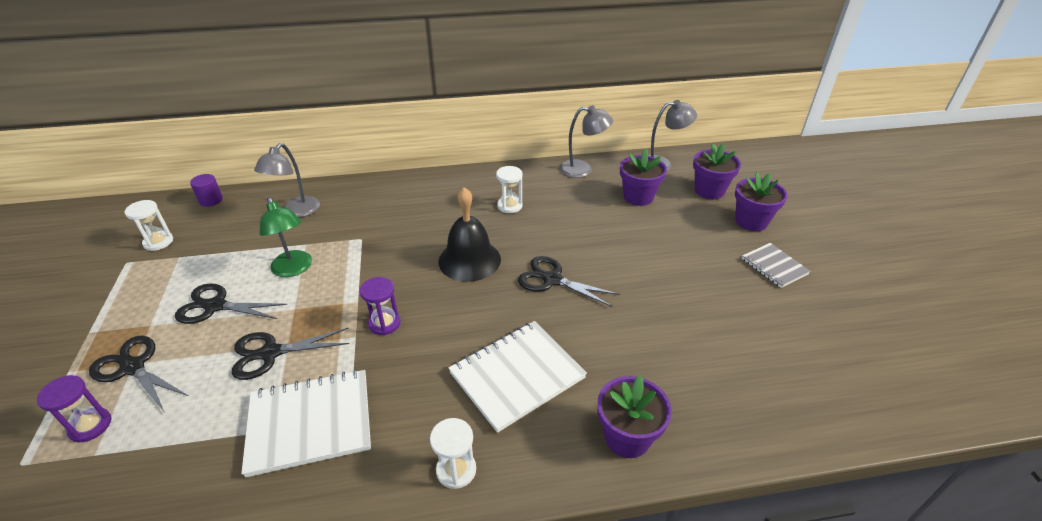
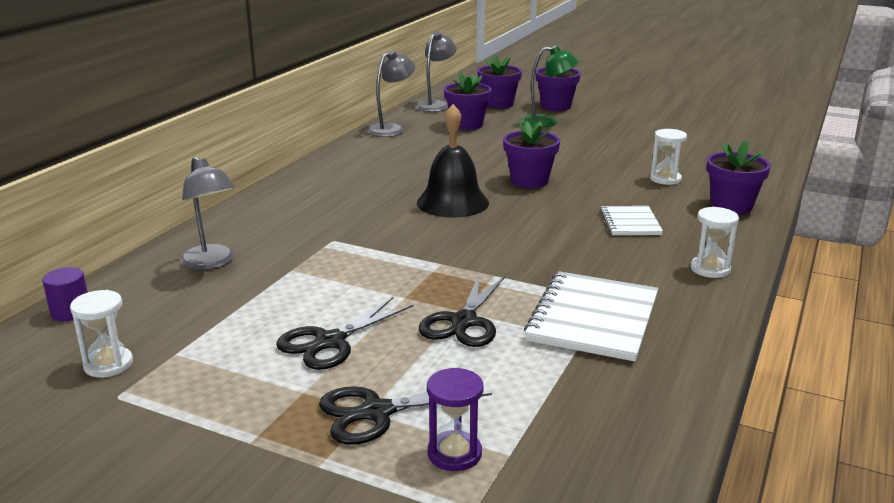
camera: 55 degrees left, 15 degrees down
green lamp [260,197,312,277] -> green lamp moved to [521,45,579,127]
purple hourglass [360,277,401,335] -> none
white notebook [448,321,587,433] -> white notebook [600,206,663,235], size x0.57
white hourglass [496,166,523,213] -> white hourglass moved to [650,129,687,185]
black scissors [518,256,620,307] -> purple flower pot [503,121,560,188]
grey notebook [742,243,811,288] -> none

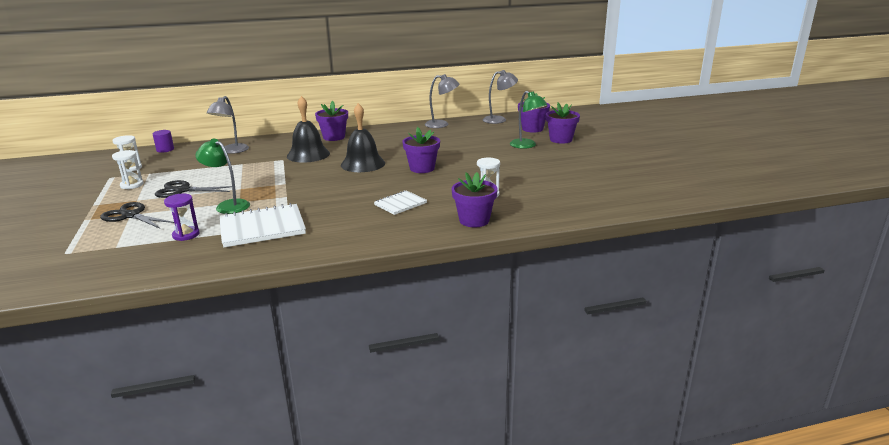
camera: 50 degrees right, 0 degrees up
black scissors [419,275,505,347] -> green lamp [195,138,250,214]
purple hourglass [427,368,483,471] -> purple hourglass moved to [164,194,200,241]
purple flower pot [444,72,492,130] -> purple flower pot moved to [315,101,348,141]
white hourglass [691,207,739,278] -> white hourglass moved to [112,150,144,189]
none -> black bell [287,96,330,163]

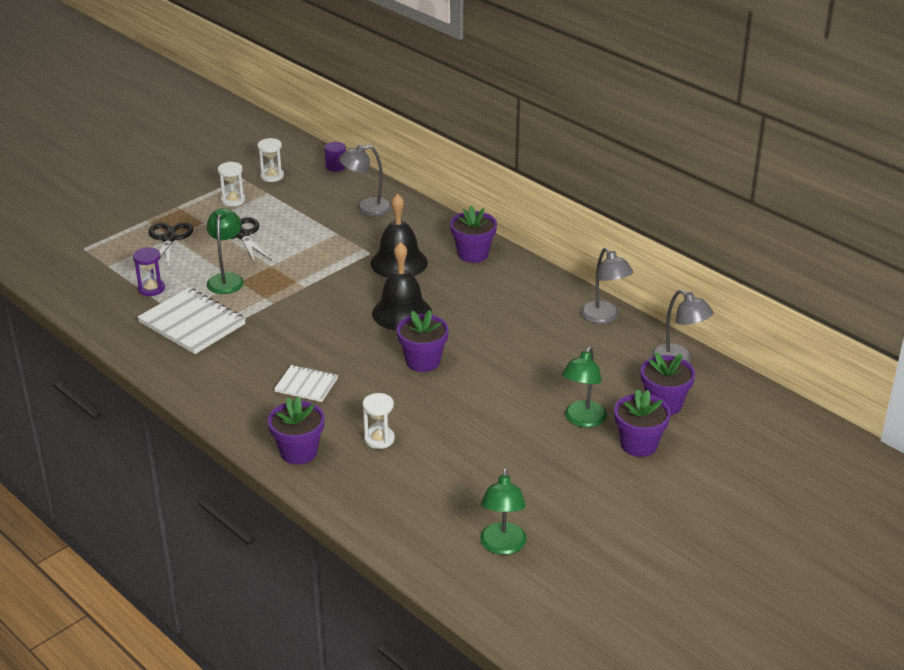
camera: 60 degrees right, 10 degrees up
none -> green lamp [480,468,527,555]

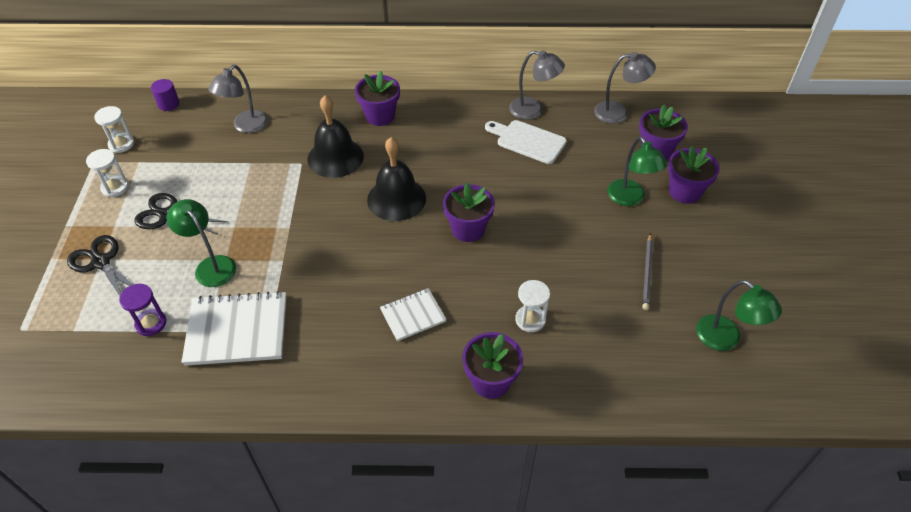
camera: 45 degrees left, 15 degrees up
none -> white cutting board [485,120,567,164]
none -> grey pencil [642,233,653,310]

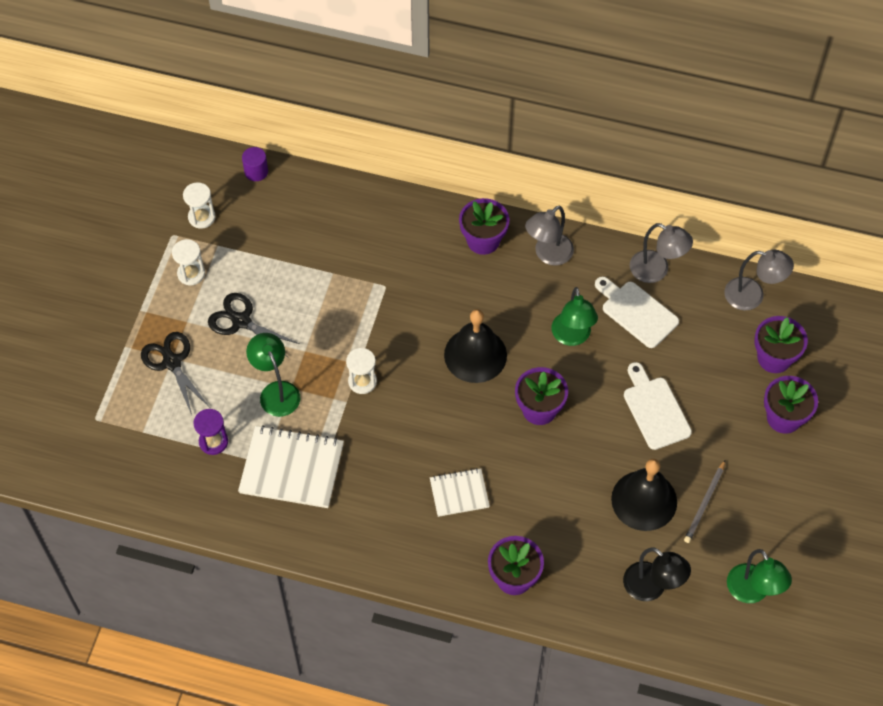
camera: 15 degrees right, 10 degrees up
grey lamp [208,65,268,133] -> grey lamp moved to [525,206,574,266]
black bell [307,95,364,178] -> black bell moved to [611,459,677,531]
white hourglass [515,280,550,332] -> white hourglass moved to [346,348,377,394]
green lamp [607,136,667,206] -> green lamp moved to [552,287,598,346]
none -> black lamp [623,547,691,601]
none -> white cutting board [624,362,692,450]

